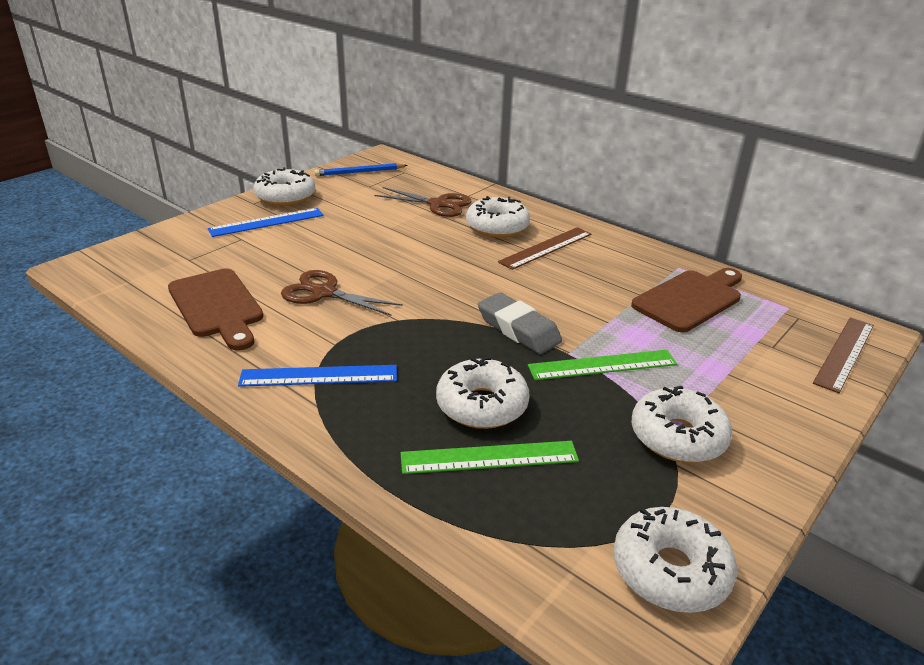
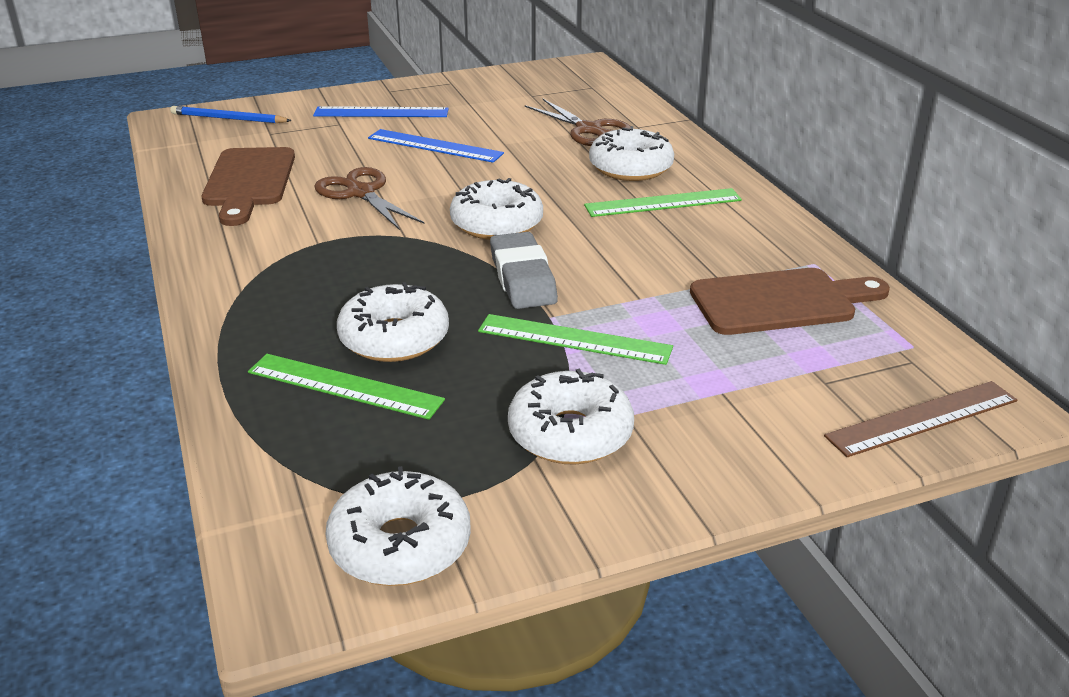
camera: 30 degrees right, 0 degrees up
blue ruler [238,365,397,387] -> blue ruler moved to [368,129,504,163]
white donut [254,167,315,206] -> white donut moved to [450,178,543,240]
blue pencil [314,163,408,176] -> blue pencil moved to [170,106,292,123]
brown ruler [498,227,591,270] -> green ruler [584,188,742,217]

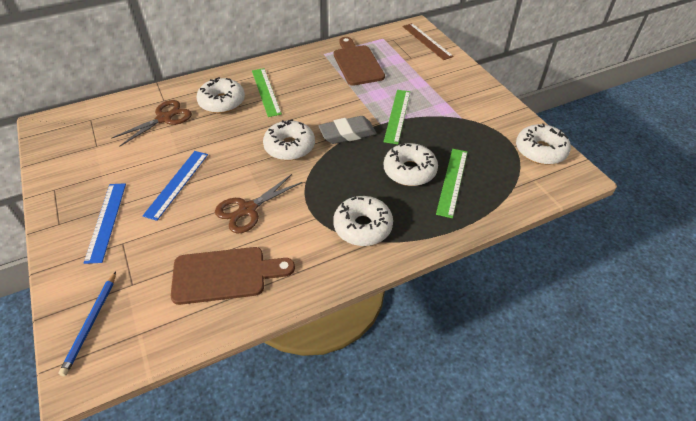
camera: 95 degrees left, 15 degrees up
white donut [508,369,634,465] -> white donut moved to [333,196,393,246]

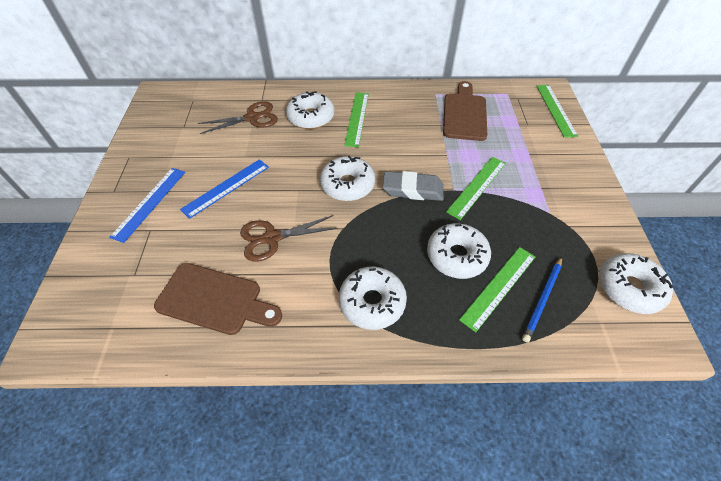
camera: 25 degrees right, 5 degrees up
blue pencil [58,272,116,376] -> blue pencil moved to [522,257,562,342]
brown ruler [402,23,454,60] -> green ruler [536,85,578,138]

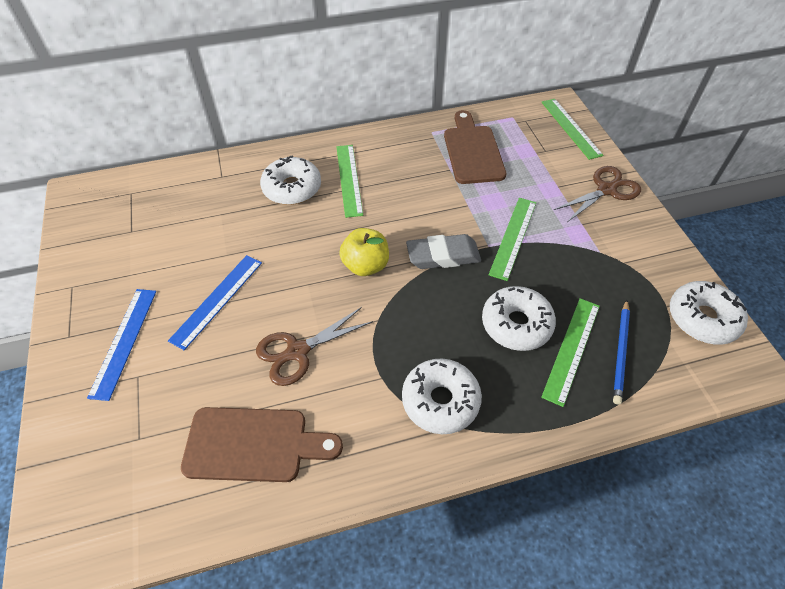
camera: 15 degrees left, 0 degrees up
brown scissors [198,101,278,134] -> brown scissors moved to [554,166,641,222]
white donut [320,155,375,201] -> yellow apple [339,228,389,276]

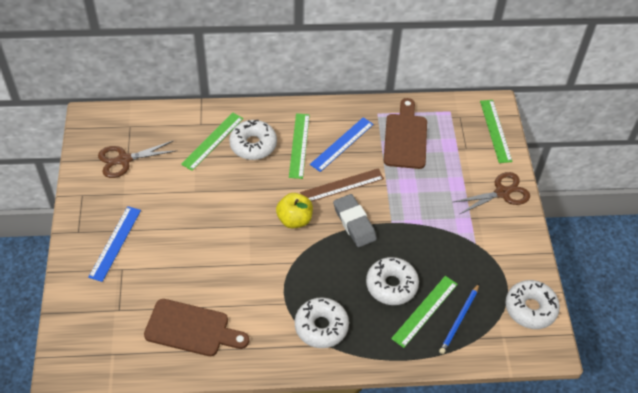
camera: 10 degrees right, 0 degrees up
blue ruler [168,255,262,350] -> blue ruler moved to [310,117,374,172]
brown scissors [256,307,373,386] -> brown scissors moved to [98,140,176,178]
grey eraser [406,234,481,269] -> grey eraser turned 60 degrees clockwise [333,194,377,247]
green ruler [489,198,536,281] -> green ruler moved to [181,113,243,171]
none -> brown ruler [300,168,384,202]

